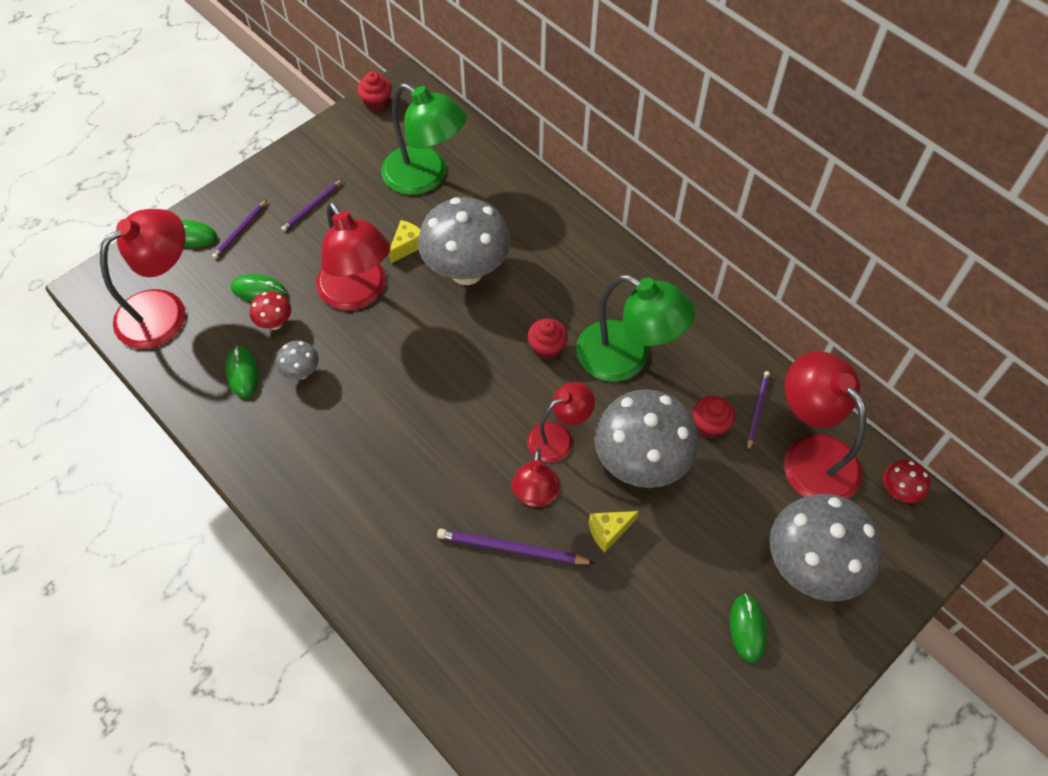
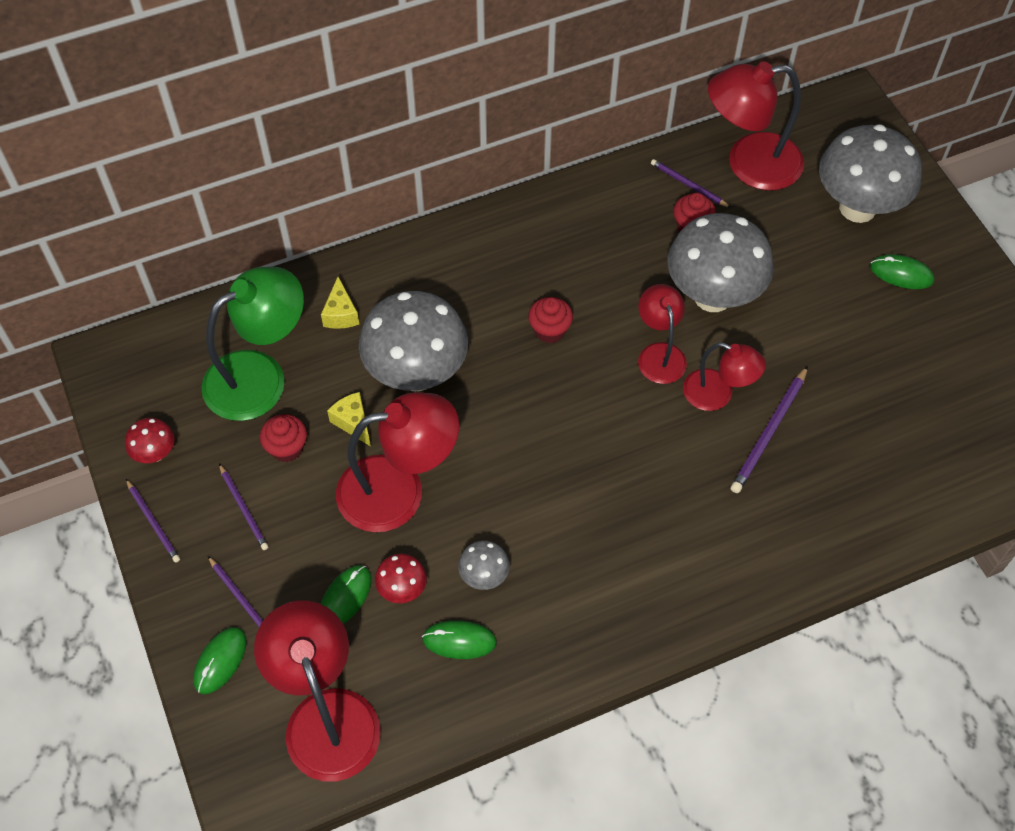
camera: 70 degrees left, 0 degrees up
red cupcake [357,72,392,112] -> red cupcake moved to [260,414,307,462]
green lamp [576,274,695,382] -> none
yellow cheese [589,511,639,552] -> yellow cheese moved to [321,277,359,329]
red mushroom [883,460,930,503] -> red mushroom moved to [125,418,175,463]
none -> purple pencil [126,479,180,563]

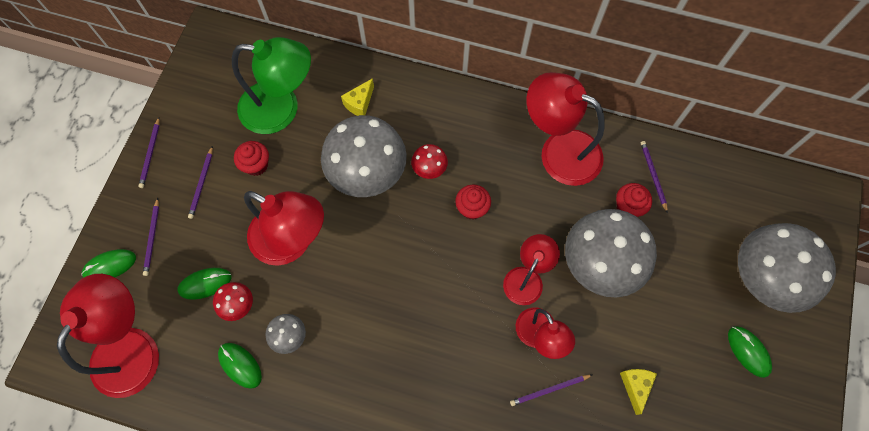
camera: 40 degrees right, 10 degrees up
red mushroom [125,418,175,463] -> red mushroom moved to [411,144,448,179]
yellow cheese [327,392,371,446] -> yellow cheese moved to [620,369,657,415]
red lamp [708,61,804,190] -> red lamp moved to [527,72,605,186]
purple pencil [730,366,808,493] -> purple pencil [510,375,592,406], size x0.64

